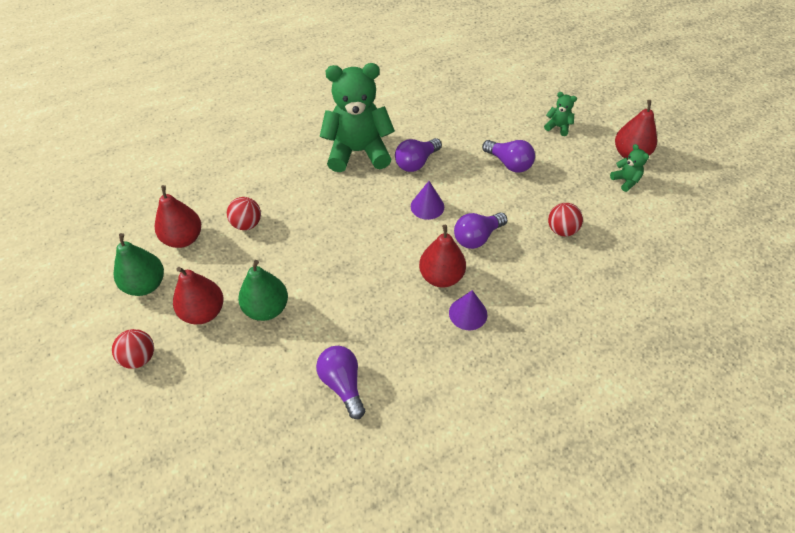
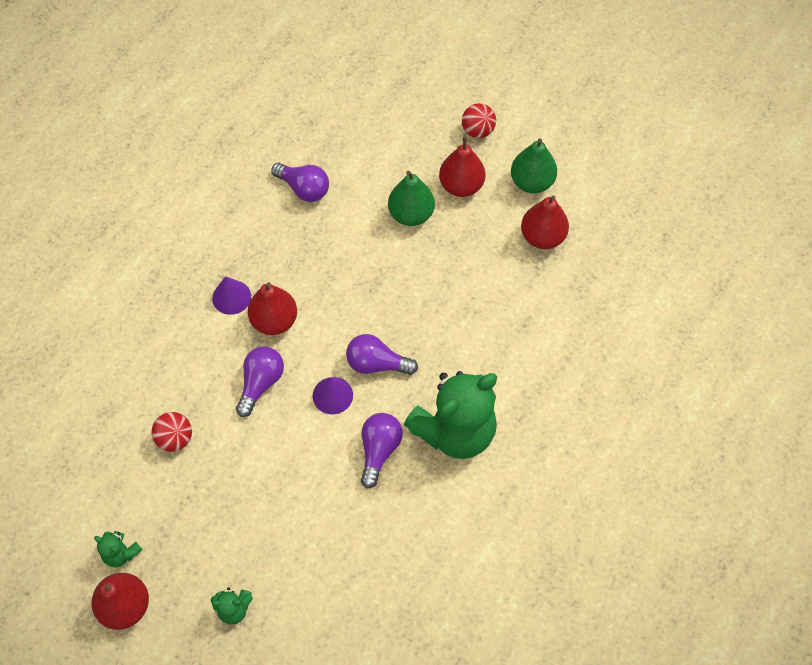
camera: 150 degrees right, 10 degrees up
red ball [227,197,261,230] -> none
purple light bulb [482,140,535,173] -> purple light bulb moved to [346,334,418,375]

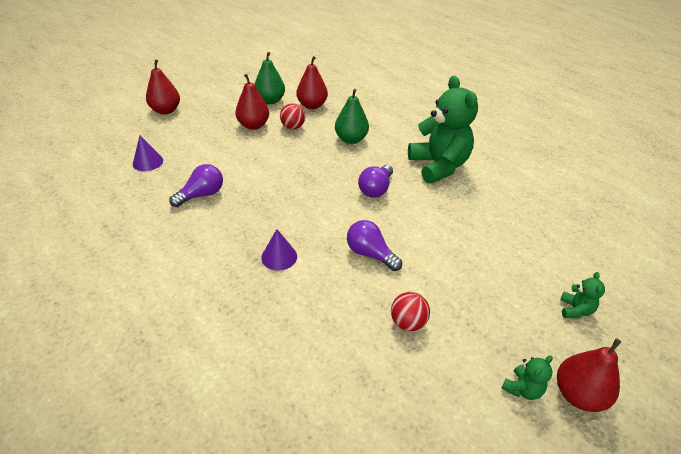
camera: 75 degrees left, 20 degrees down
red pear [248,282,297,335] -> red pear moved to [146,59,180,115]
purple cone [313,377,353,414] -> purple cone moved to [133,135,163,171]
purple light bulb [361,413,403,489] -> none
green pear [388,171,435,226] -> green pear moved to [335,89,369,144]
red ball [462,103,496,138] -> red ball moved to [280,103,305,129]

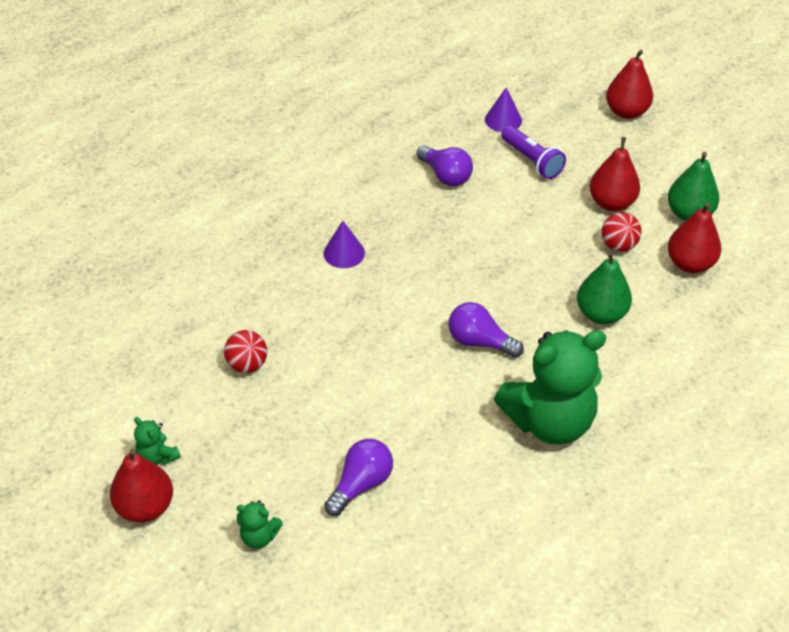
camera: 90 degrees right, 5 degrees up
purple light bulb [347,220,402,271] -> purple light bulb moved to [324,439,393,516]
none -> purple flashlight [502,126,566,179]

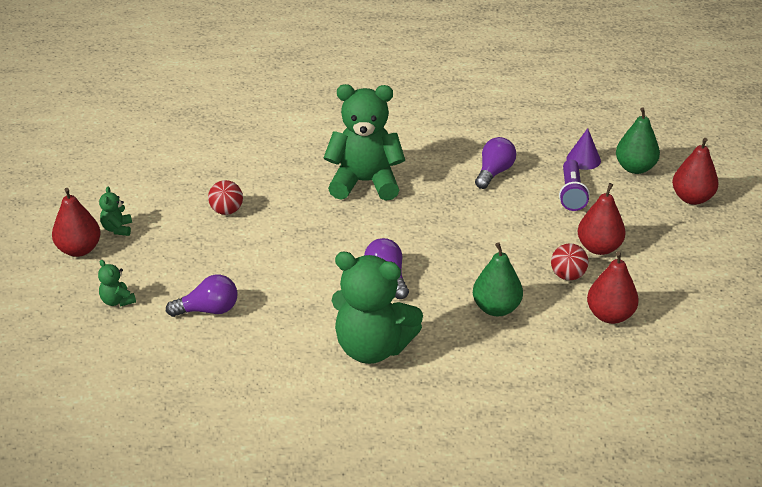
camera: 40 degrees right, 10 degrees down
purple cone [323,221,365,268] -> green teddy bear [324,84,405,201]
purple light bulb [416,145,473,186] -> purple light bulb turned 150 degrees counterclockwise [475,137,516,189]
green pear [668,152,719,221] -> green pear moved to [616,107,660,174]

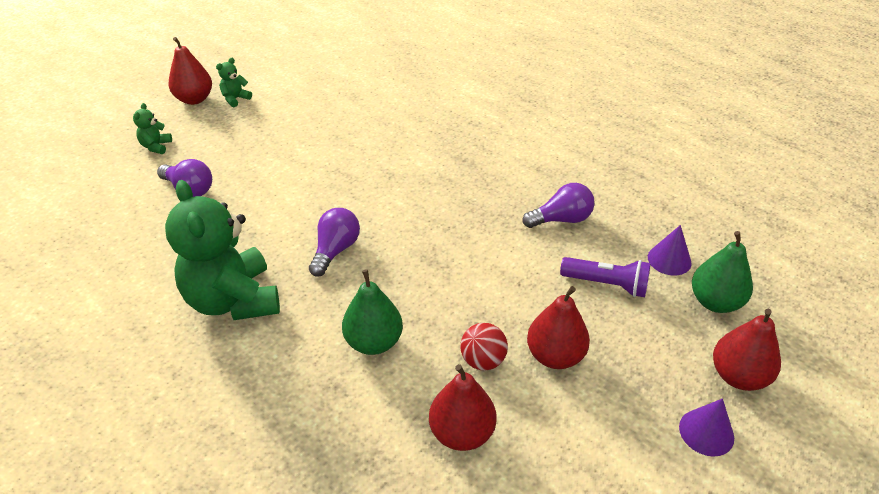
camera: 45 degrees right, 5 degrees up
red ball [208,180,243,215] -> none
green teddy bear [324,84,405,201] -> none
purple flashlight [559,159,590,211] -> purple flashlight turned 120 degrees counterclockwise [560,257,651,297]
none -> purple cone [679,398,734,457]

